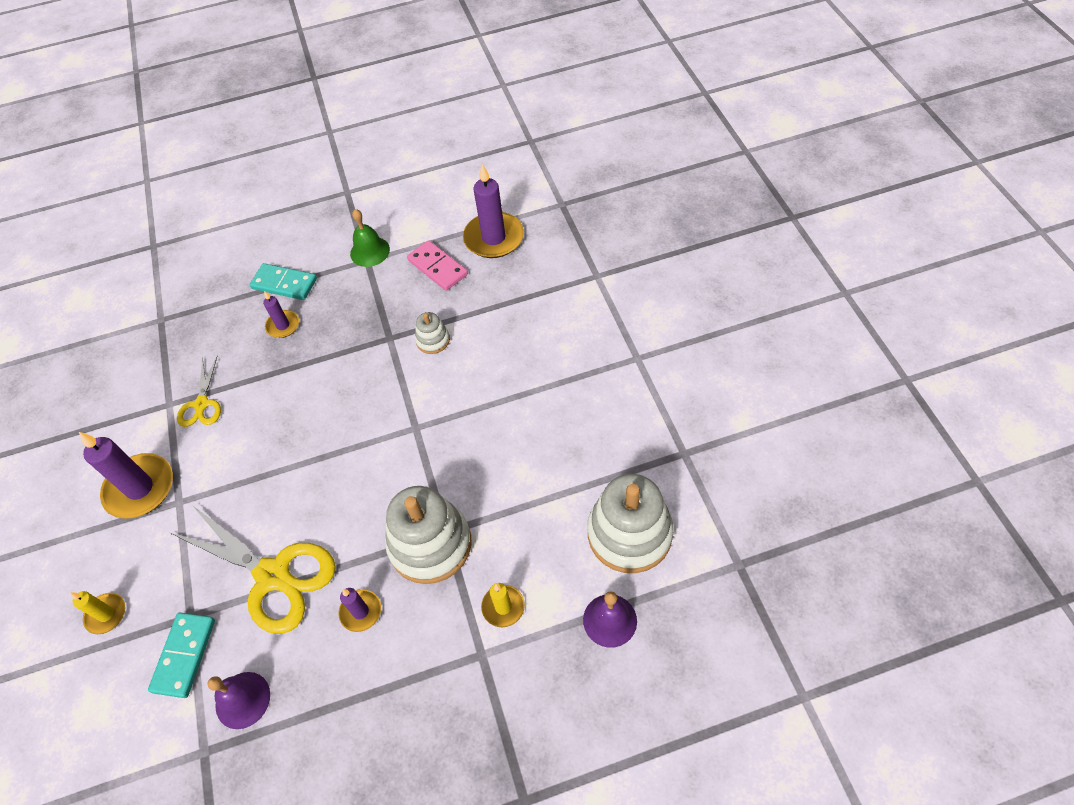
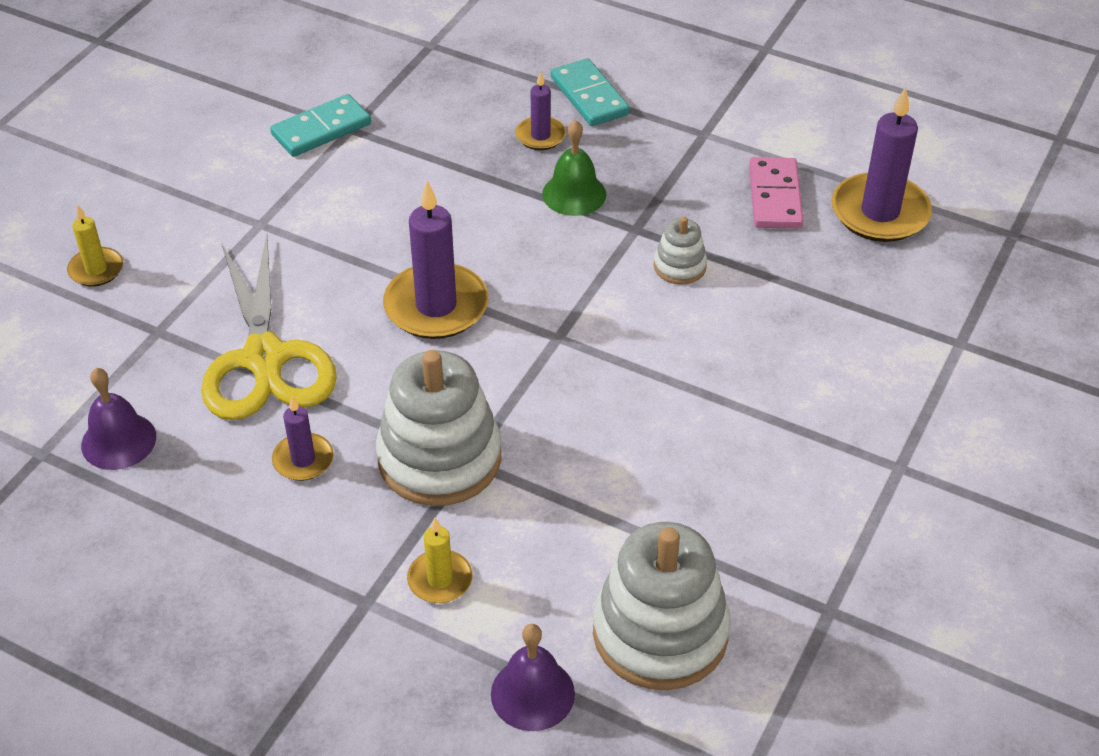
camera: 40 degrees right, 10 degrees down
purple candle [79,432,173,519] -> purple candle moved to [383,181,489,339]
turquoise domino [148,613,215,698] -> turquoise domino moved to [270,94,371,157]
yellow scissors [177,355,221,427] -> none
green bell [350,209,390,267] -> green bell moved to [542,120,606,216]

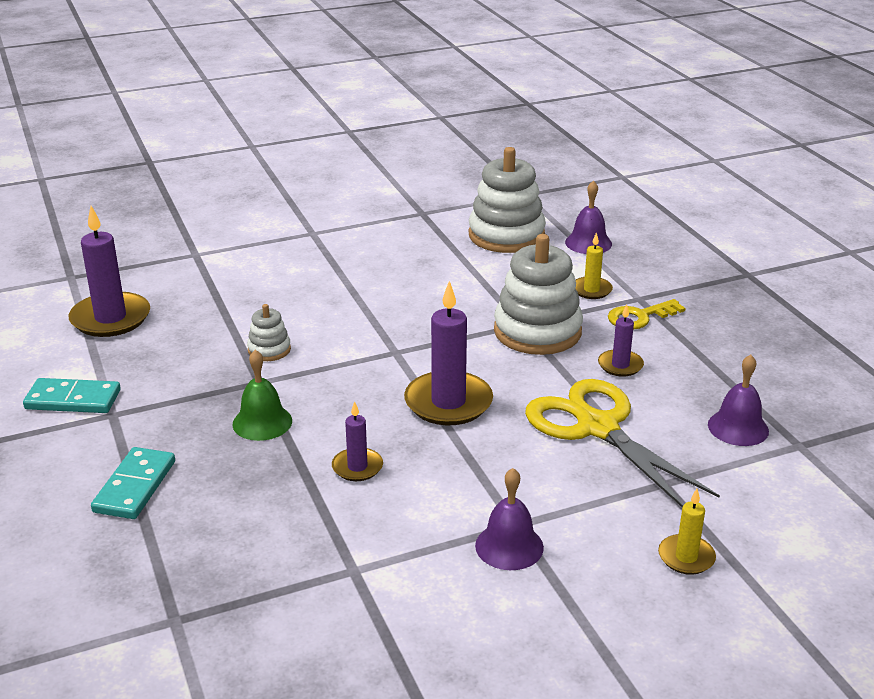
camera: 140 degrees left, 15 degrees down
yellow scissors [201,235,337,420] -> yellow scissors turned 60 degrees counterclockwise [525,379,720,507]
turquoise domino [270,94,371,157] -> turquoise domino moved to [23,378,121,413]
purple candle [515,71,566,150] -> purple candle moved to [332,401,383,481]
pink domino [749,157,804,228] -> none
none -> purple bell [475,468,544,570]
none -> yellow key [608,299,686,329]

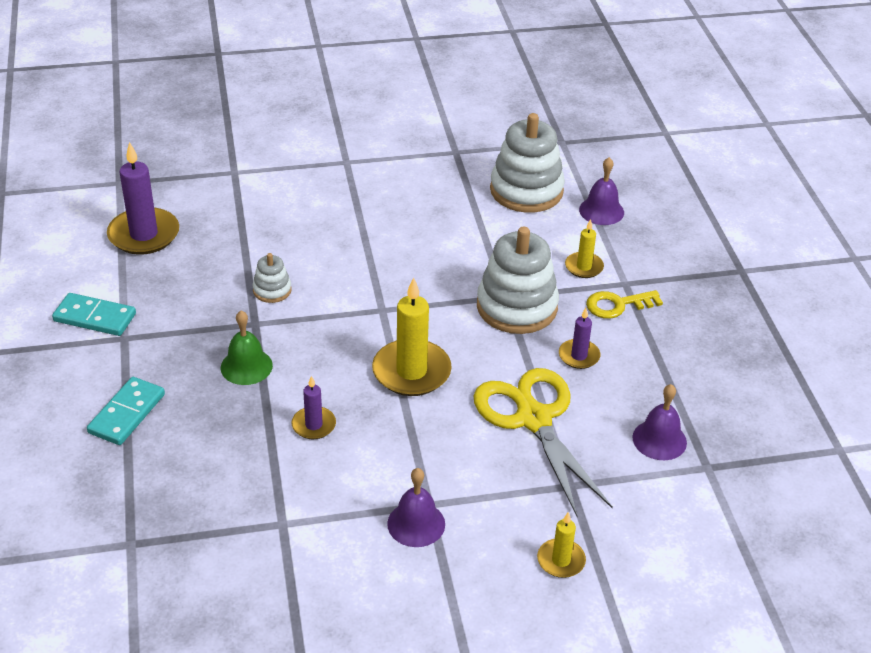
camera: 10 degrees right, 10 degrees up
purple candle [404,281,493,425] -> yellow candle [372,277,452,396]

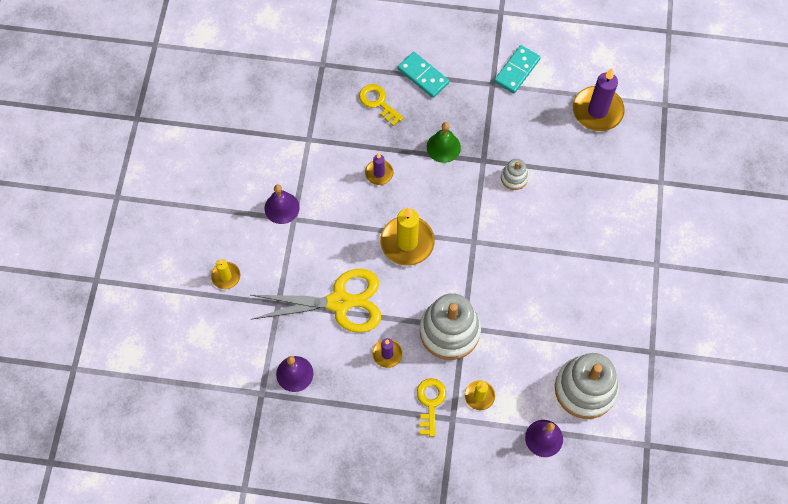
camera: 110 degrees right, 25 degrees up
none -> yellow key [359,84,404,126]

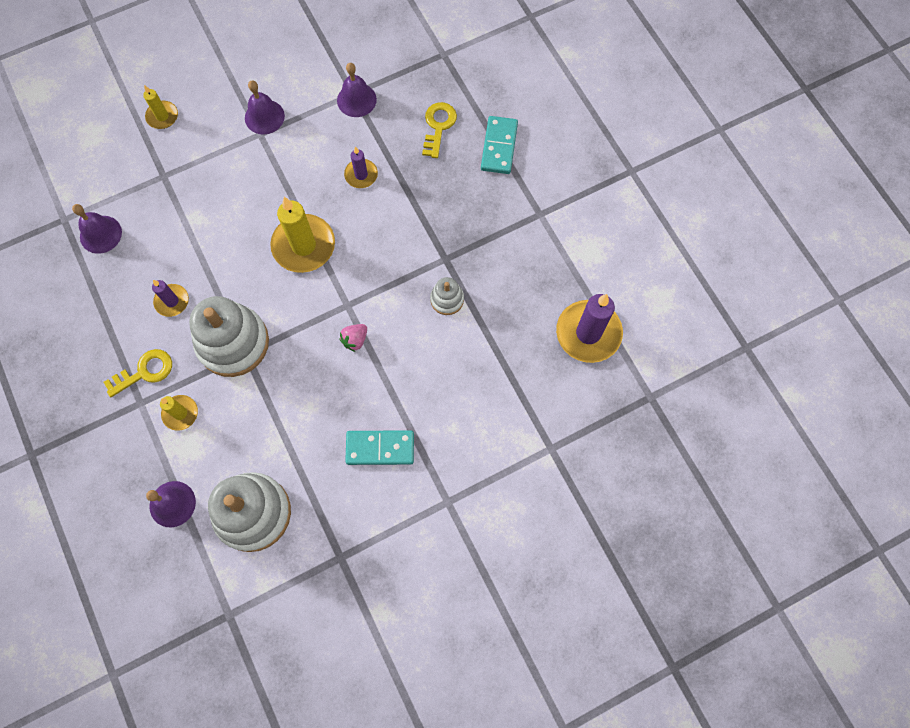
camera: 55 degrees right, 5 degrees up
yellow scissors [251,269,381,333] -> none
green bell [427,122,461,163] -> none
turquoise domino [494,45,541,93] -> turquoise domino moved to [345,430,414,465]
none -> purple bell [337,63,377,117]
none -> pink strawberry [339,324,367,352]

